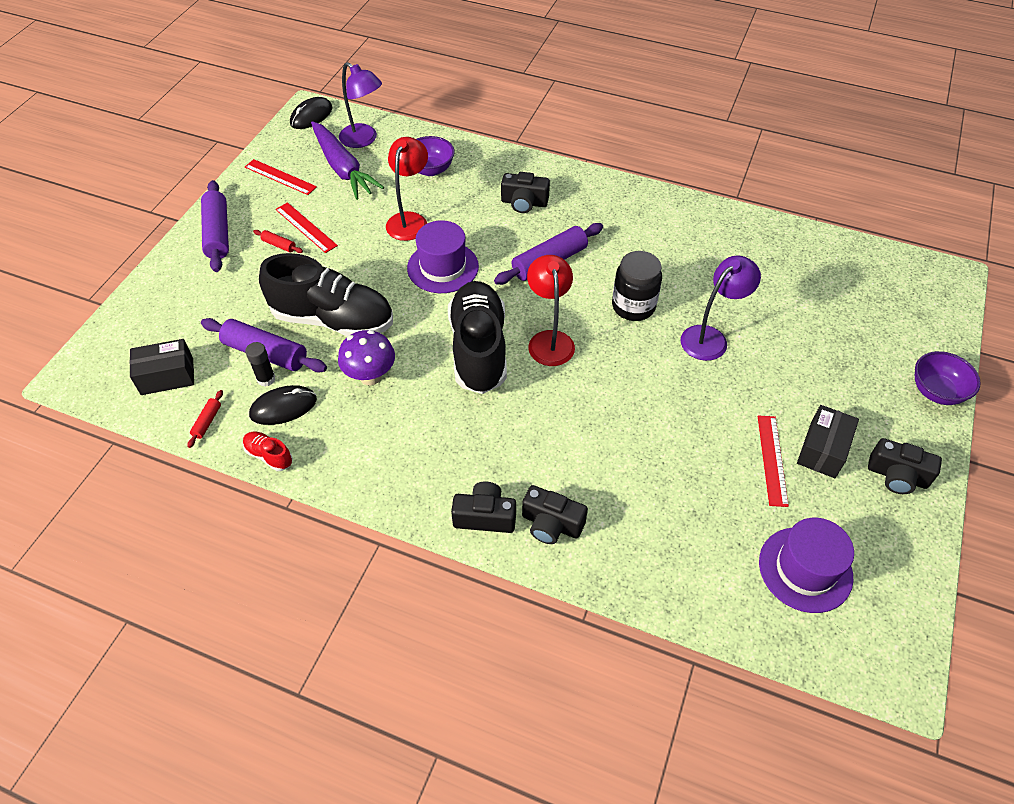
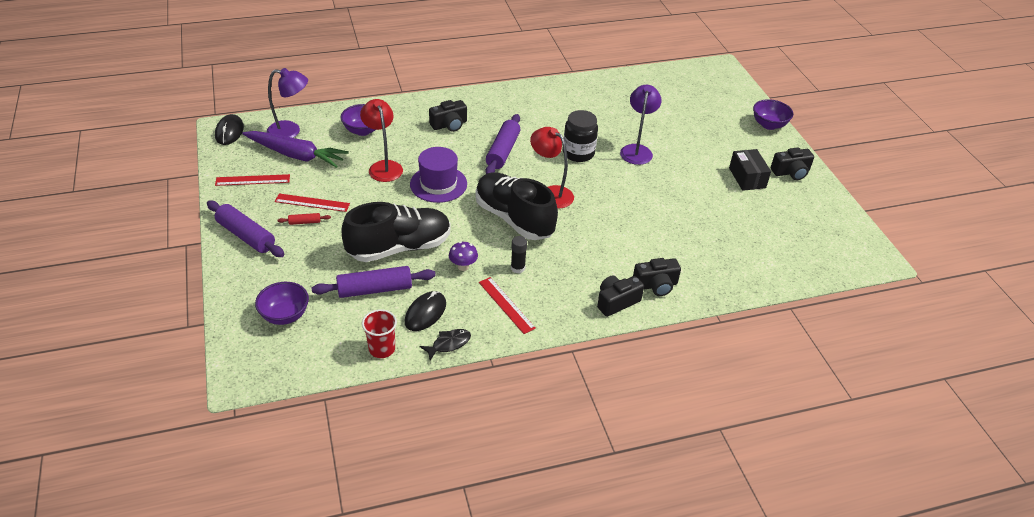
camera: 40 degrees left, 10 degrees down
black box [130,339,194,395] -> none
red rolling pin [187,390,223,448] -> red cup [362,309,397,358]
red shoe [243,432,293,471] -> black fish [419,329,471,361]
black glue stick [245,342,275,386] -> black glue stick moved to [511,236,527,273]
purple mushroom [338,330,395,385] -> purple mushroom [449,241,478,271], size x0.66
red ruler [758,416,789,507] -> red ruler moved to [479,277,536,334]
purple hat [759,518,854,613] -> none
none -> purple bowl [255,282,309,325]

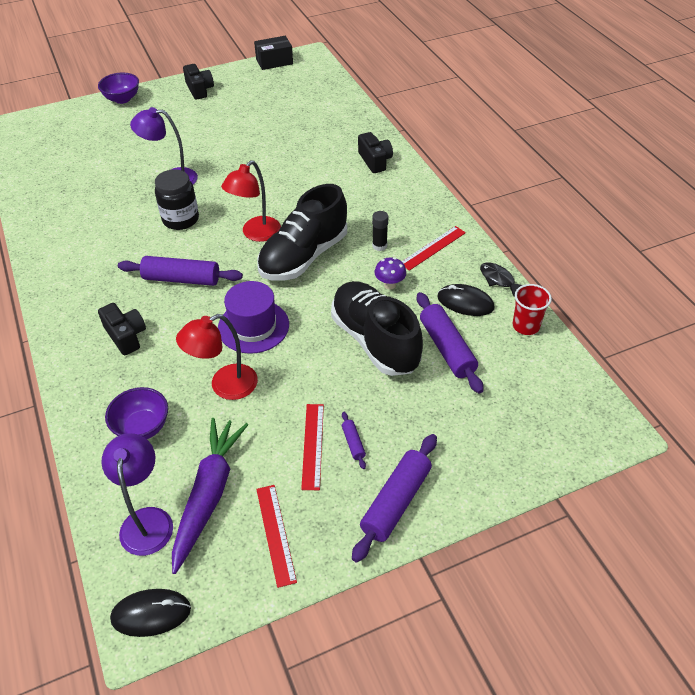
camera: 95 degrees left, 5 degrees up
purple bowl [255,282,309,325] -> none
red rolling pin [278,213,331,225] -> purple rolling pin [342,412,366,469]
black camera [597,275,644,317] -> none
black box [729,149,771,191] -> black box moved to [254,36,293,70]

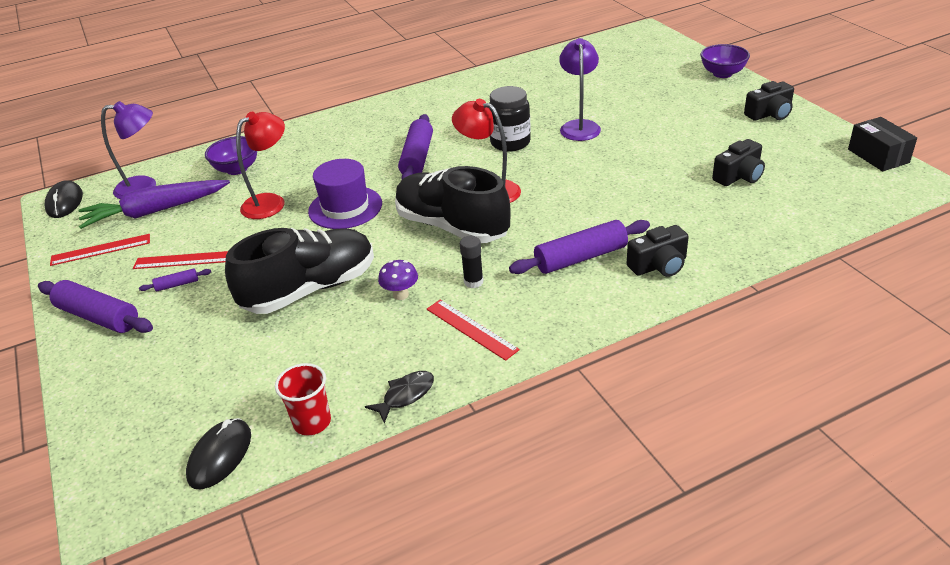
camera: 90 degrees right, 10 degrees down
black camera [98,303,146,355] -> black camera moved to [712,139,765,186]
purple carrot [172,418,249,574] -> purple carrot turned 150 degrees clockwise [79,180,230,229]
red lamp [176,314,258,400] -> red lamp turned 75 degrees clockwise [236,112,285,219]
purple rolling pin [417,292,484,394] -> purple rolling pin moved to [509,220,650,274]
black mouse [437,284,494,316] -> black mouse moved to [186,418,251,489]

